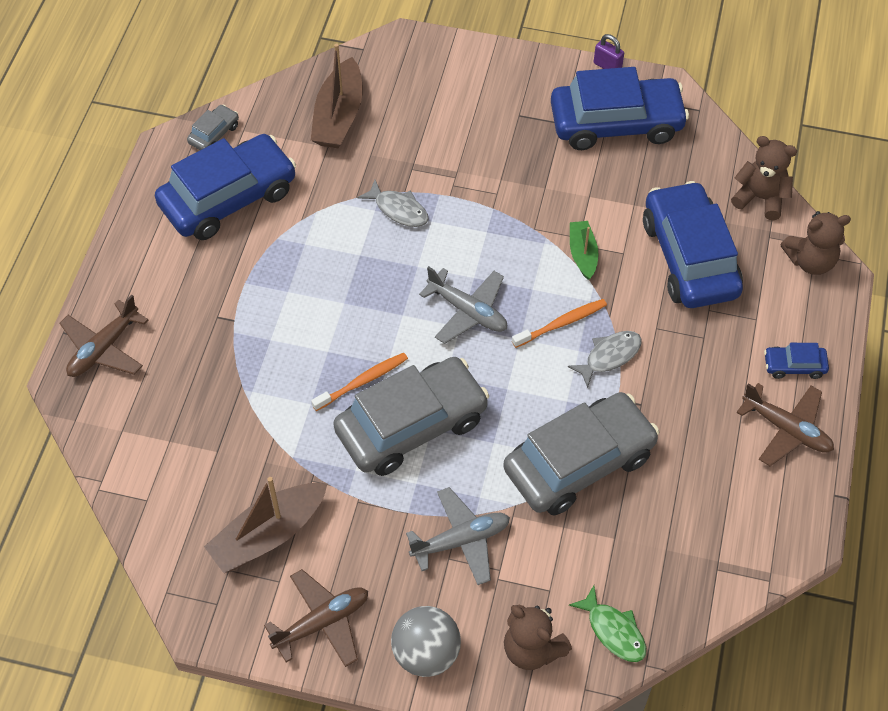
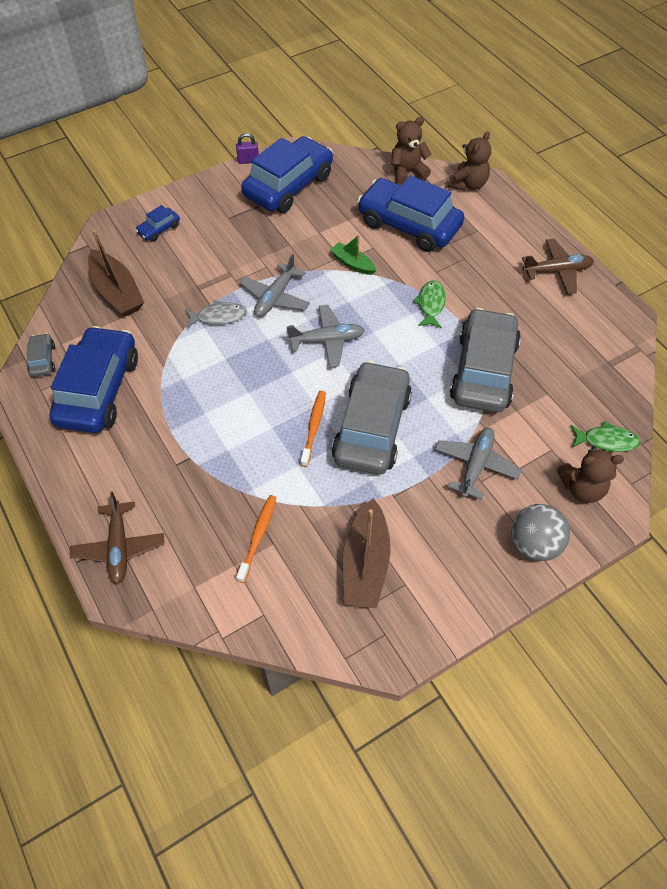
camera: 45 degrees left, 0 degrees up
brown plane [264,569,368,667] -> none
orange toothbrush [512,299,607,348] -> orange toothbrush moved to [236,495,277,583]
grey fish [568,331,642,388] -> green fish [413,280,446,329]
blue car [764,343,829,379] -> blue car moved to [135,205,180,242]
none -> grey plane [239,253,310,317]

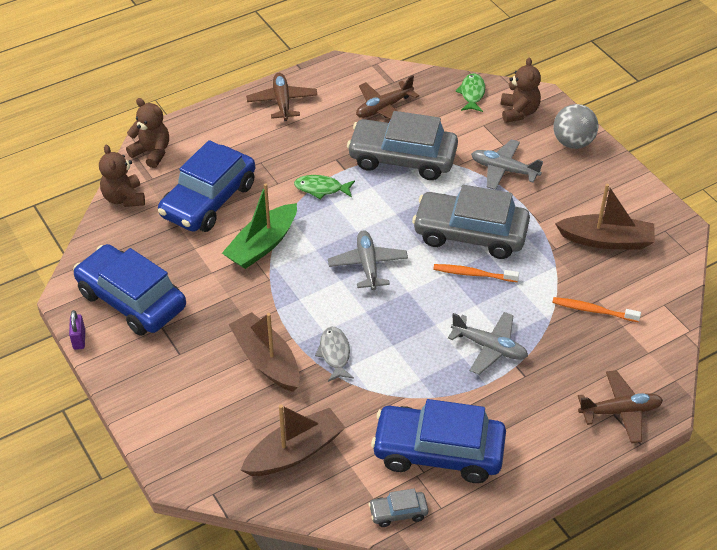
camera: 90 degrees left, 10 degrees down
blue car [135,205,180,242] -> none
grey plane [239,253,310,317] -> grey plane moved to [448,312,528,375]
green boat [330,235,376,275] -> green boat [222,183,297,269], size x1.73
none -> brown boat [228,312,300,392]
none -> brown plane [356,75,419,119]

